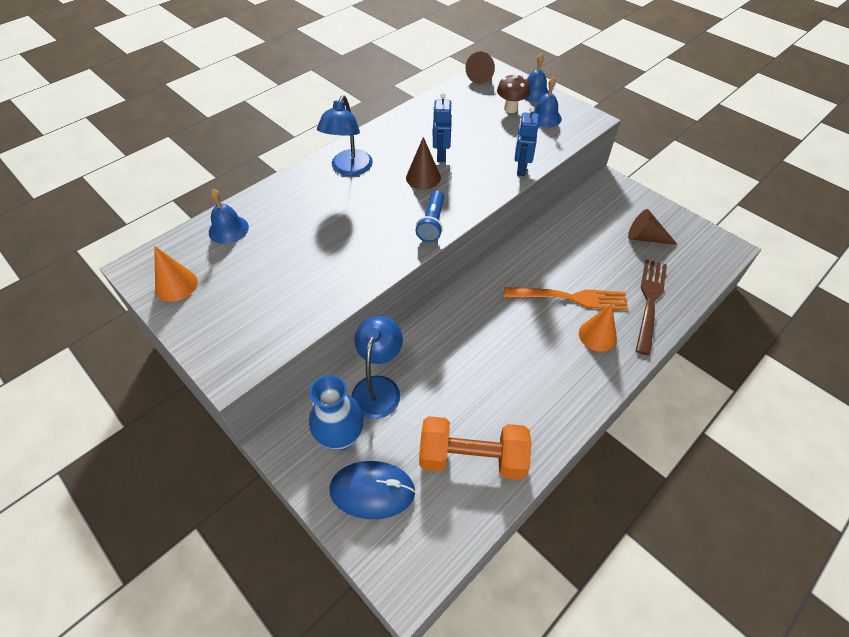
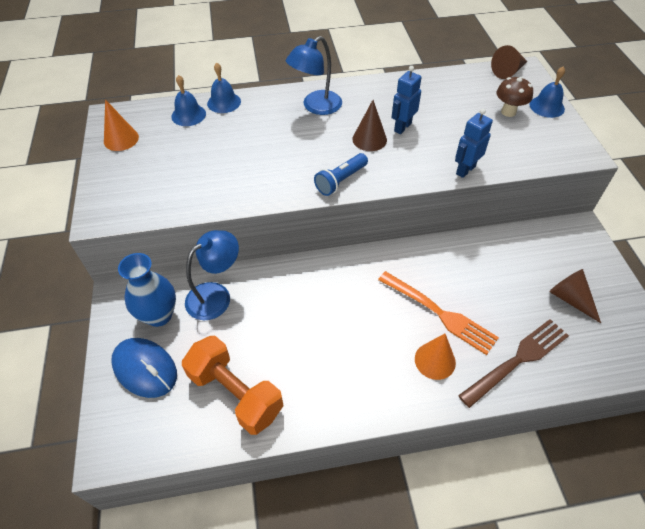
camera: 35 degrees right, 0 degrees up
blue bell [532,77,562,128] -> blue bell moved to [207,62,241,113]

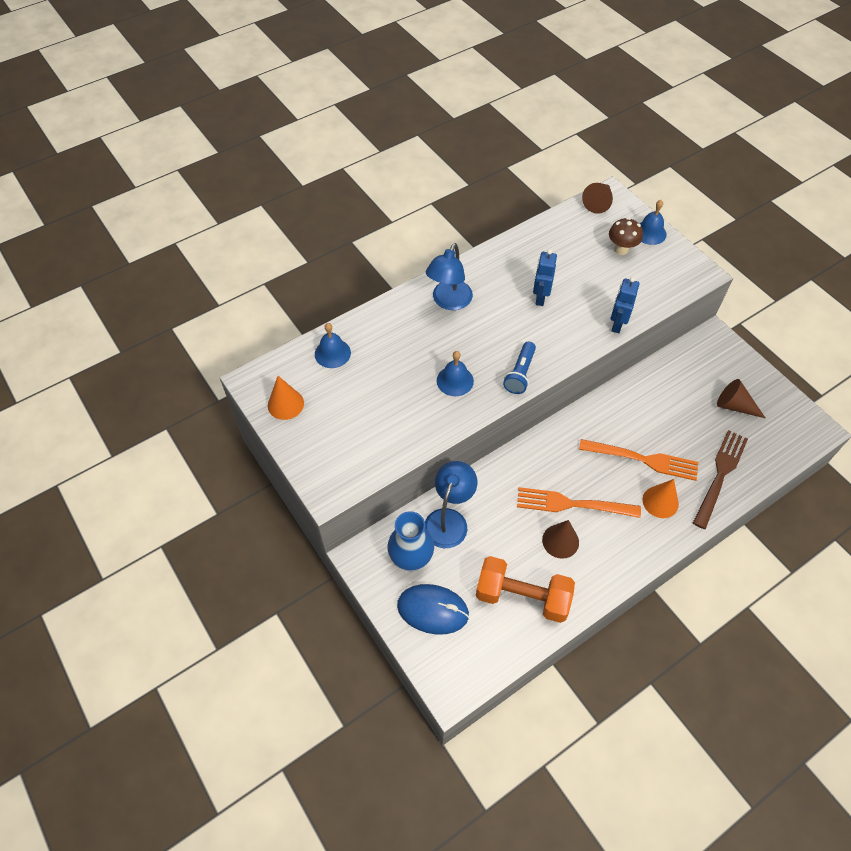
camera: 25 degrees left, 5 degrees up
blue bell [207,62,241,113] -> blue bell moved to [437,351,474,396]
brown cone [352,100,387,151] -> brown cone moved to [542,520,579,559]
none -> orange fork [517,487,641,518]

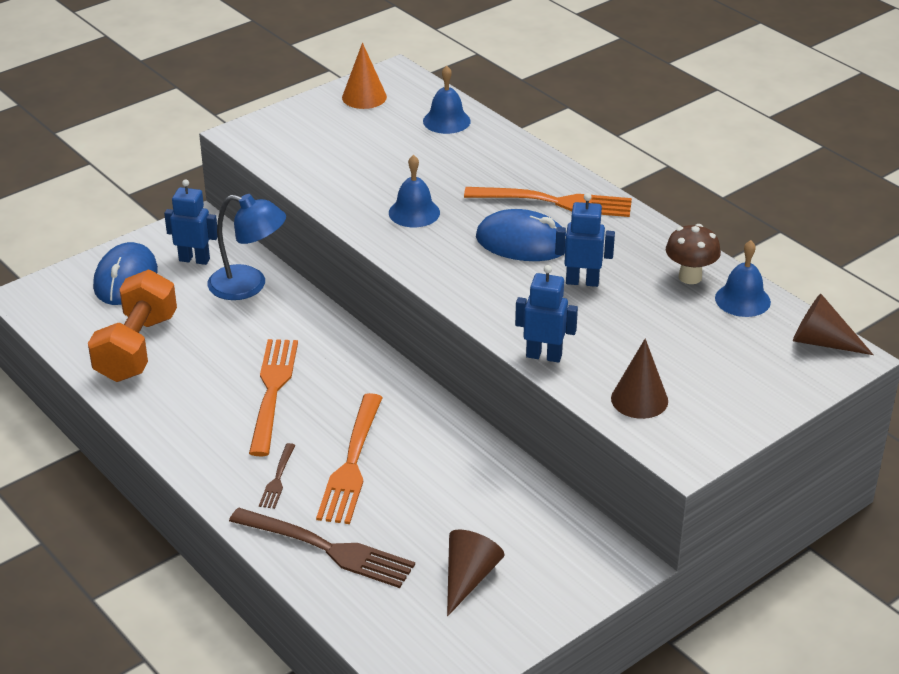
camera: 85 degrees right, 20 degrees down
blue vase [388,511,434,571] -> blue robot [164,179,218,265]
blue lamp [426,243,473,310] -> orange fork [464,187,632,217]
blue flashlight [503,341,536,394] -> none
brown cone [542,520,579,559] -> brown cone moved to [611,339,668,419]
brown mushroom [609,217,643,255] -> brown mushroom moved to [666,224,721,284]
blue bell [639,200,667,245] -> blue bell moved to [715,240,771,317]
orange cone [643,479,679,518] -> brown fork [259,443,295,509]
none -> blue mouse [476,209,566,261]

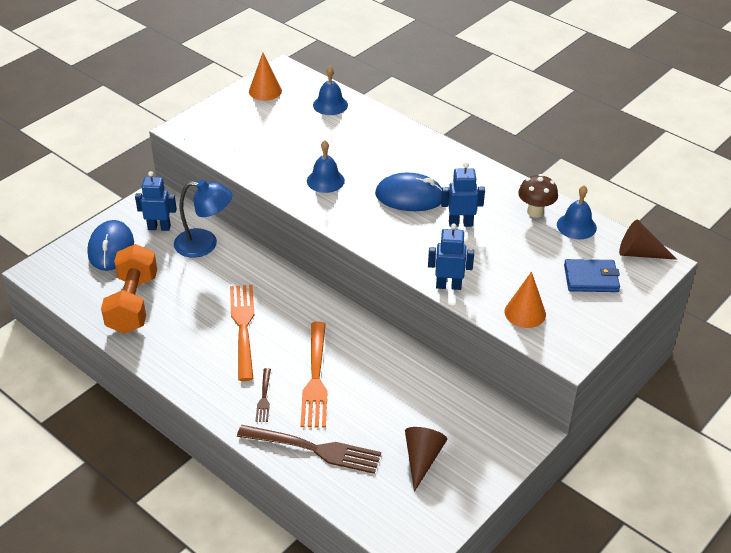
camera: 10 degrees left, 5 degrees up
orange fork [464,187,632,217] -> none
brown cone [611,339,668,419] -> orange cone [505,272,546,328]
none -> blue wallet [564,259,620,292]

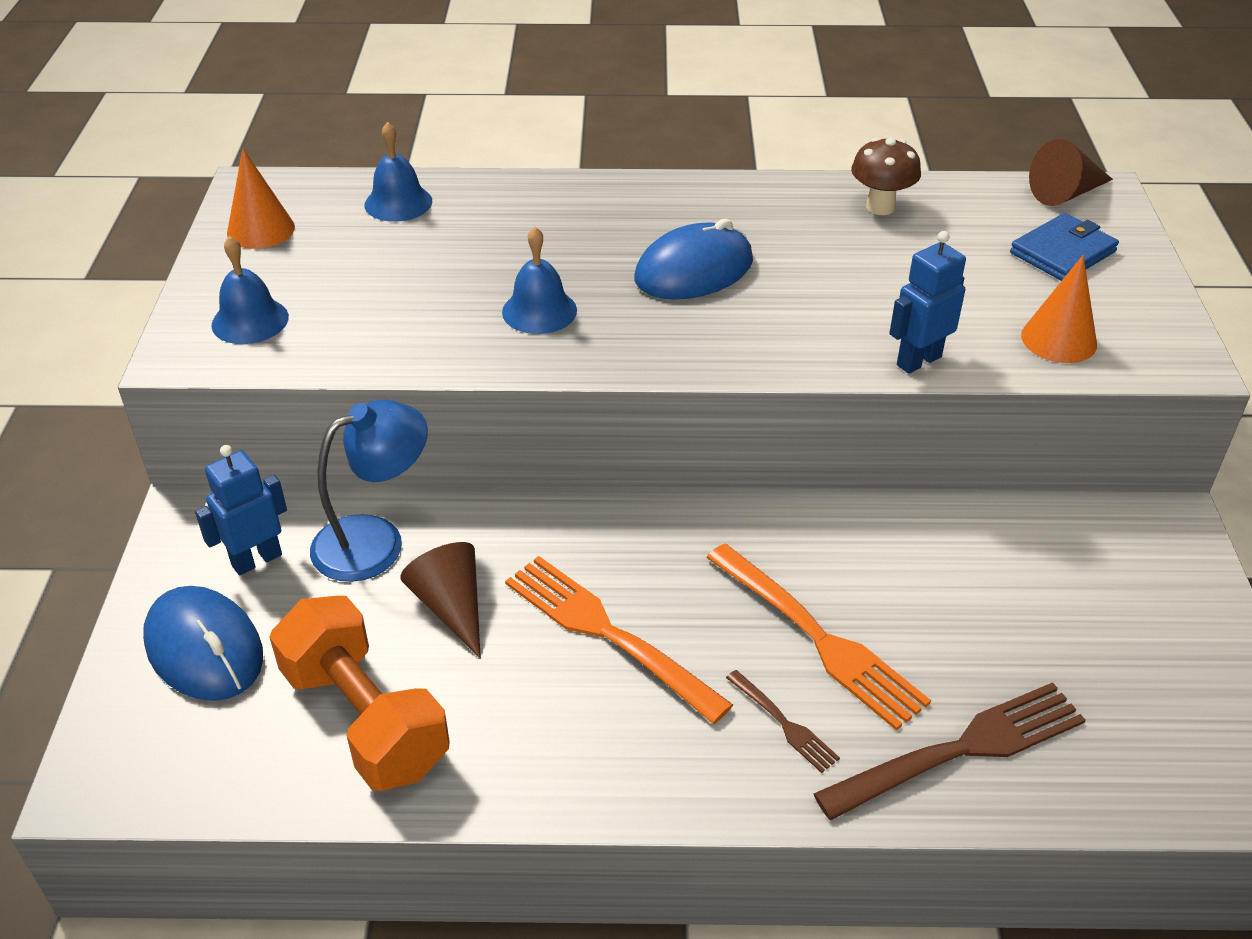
camera: 40 degrees left, 0 degrees up
brown cone [405,427,447,492] -> brown cone moved to [400,542,481,659]
blue robot [441,162,485,227] -> none
blue bell [557,185,597,239] -> blue bell moved to [211,236,289,344]

